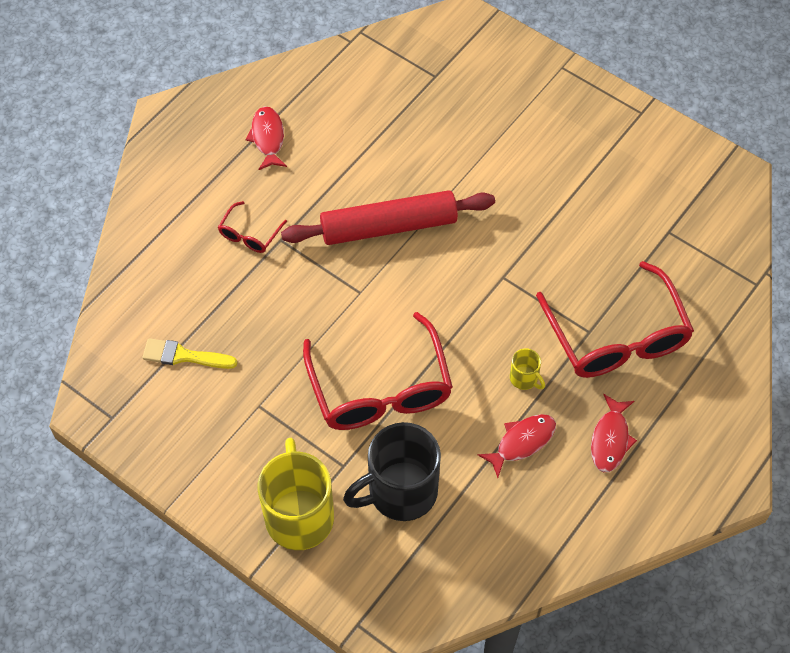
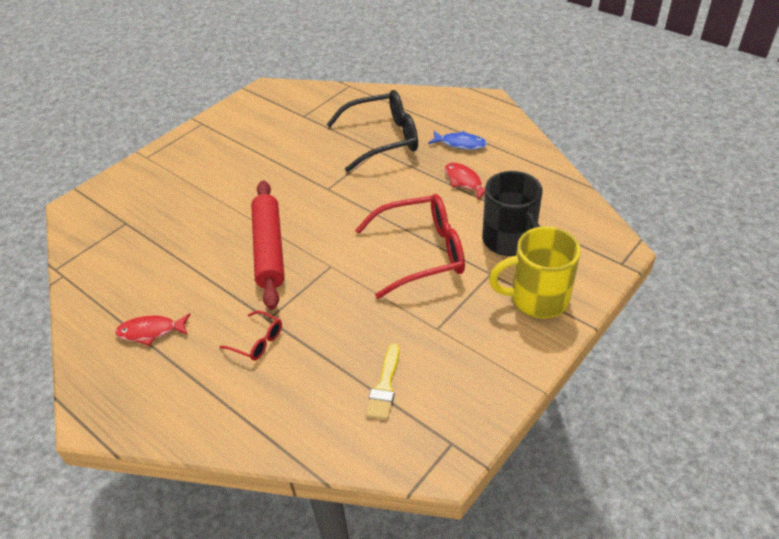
camera: 85 degrees left, 15 degrees down
yellow mug [510,348,545,390] -> none
red glasses [536,261,694,378] -> black glasses [327,90,418,172]
red fish [591,394,637,472] -> blue fish [428,131,487,150]

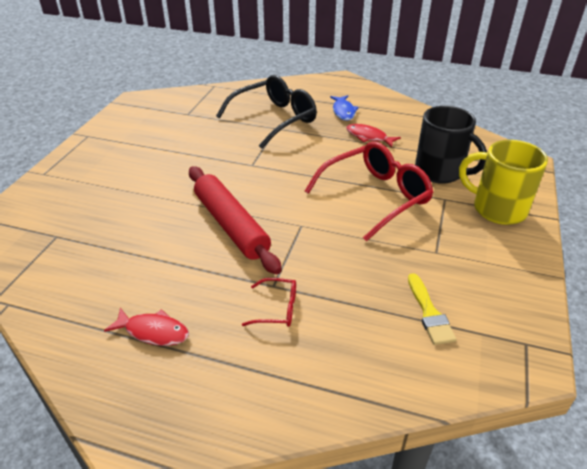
camera: 25 degrees left, 5 degrees down
red fish [115,313,190,346] -> red fish turned 135 degrees counterclockwise [104,308,189,346]
blue fish [428,131,487,150] -> blue fish turned 90 degrees clockwise [330,95,359,121]
yellow mug [489,226,581,318] -> yellow mug turned 60 degrees clockwise [459,140,548,225]

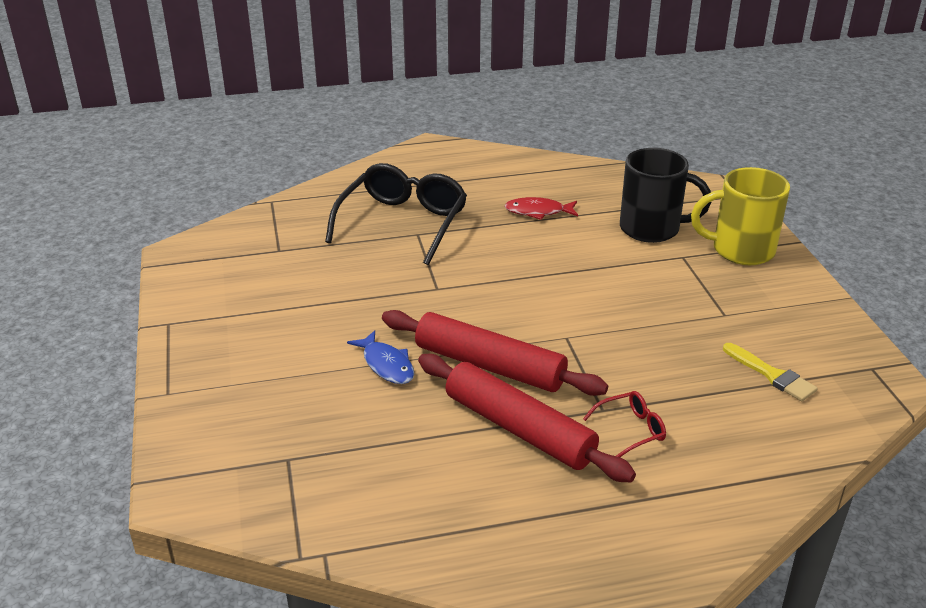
camera: 30 degrees left, 5 degrees down
red fish [104,308,189,346] -> none
red glasses [305,142,434,241] -> none
blue fish [330,95,359,121] -> blue fish moved to [347,330,414,384]
none -> red rolling pin [418,354,636,482]

